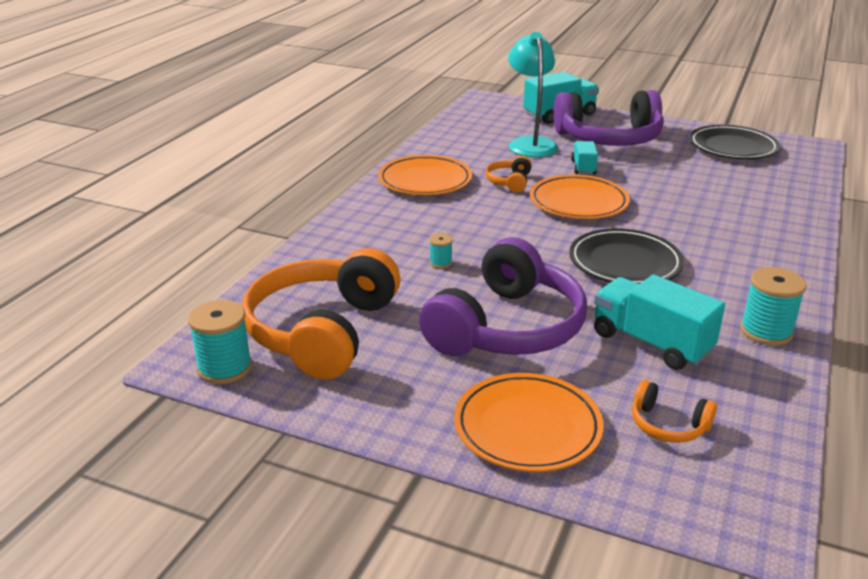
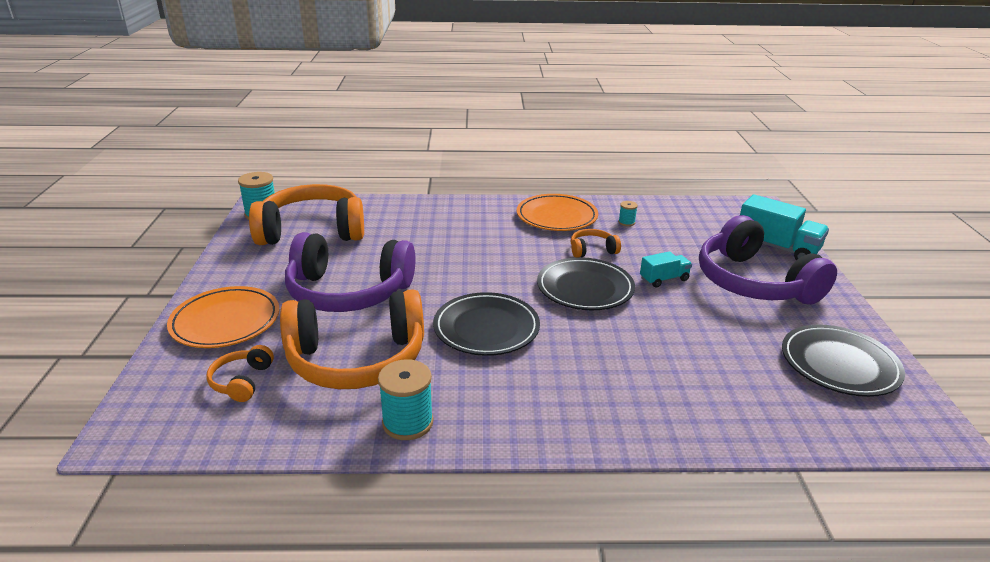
camera: 65 degrees right, 0 degrees up
turquoise spool [429,233,453,268] -> turquoise spool moved to [618,201,638,226]
turquoise lamp [508,32,558,157] -> none
orange plate [530,174,630,219] -> black plate [537,257,635,310]
turquoise truck [594,275,725,370] -> orange headphones [280,289,424,389]

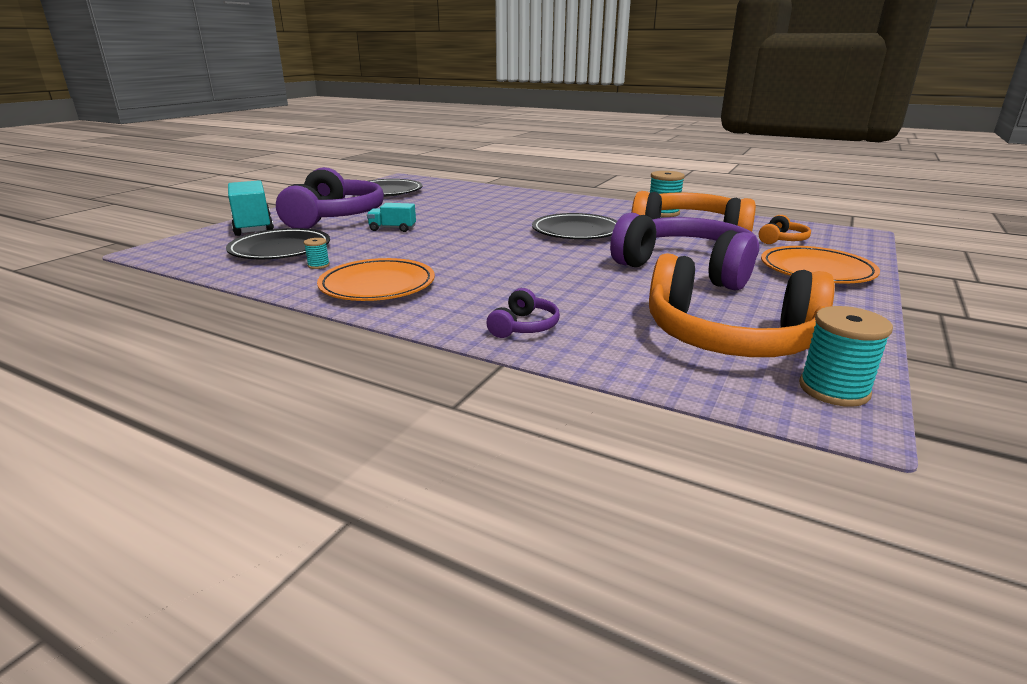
camera: 150 degrees left, 5 degrees down
black plate [537,257,635,310] -> black plate moved to [226,228,330,259]
orange headphones [571,229,621,258] -> none
none -> purple headphones [486,288,560,338]

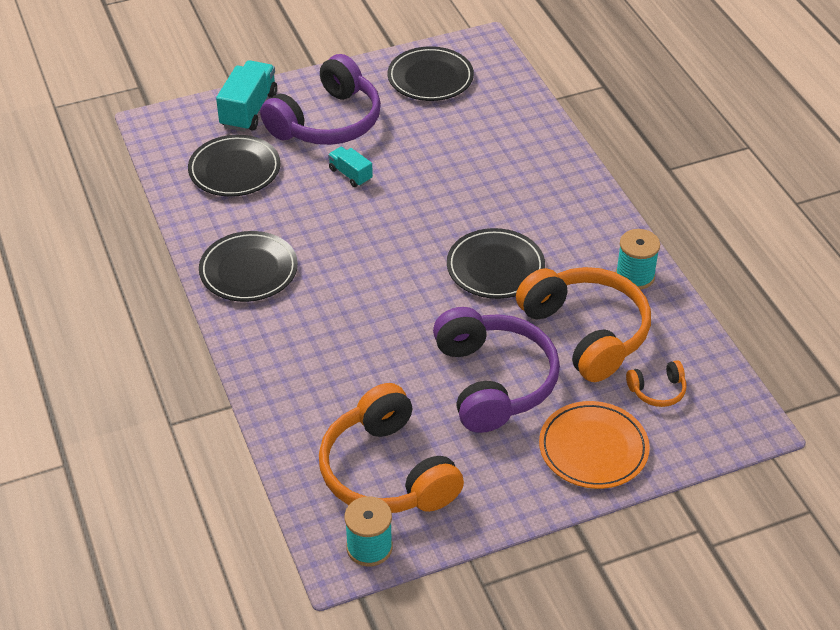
camera: 40 degrees right, 20 degrees up
turquoise spool [304,238,330,269] -> none
orange plate [317,258,435,301] -> black plate [199,231,298,302]
purple headphones [486,288,560,338] -> none

